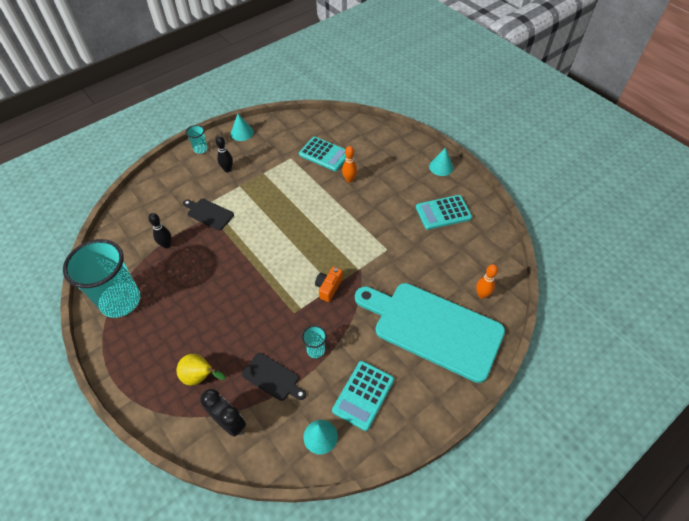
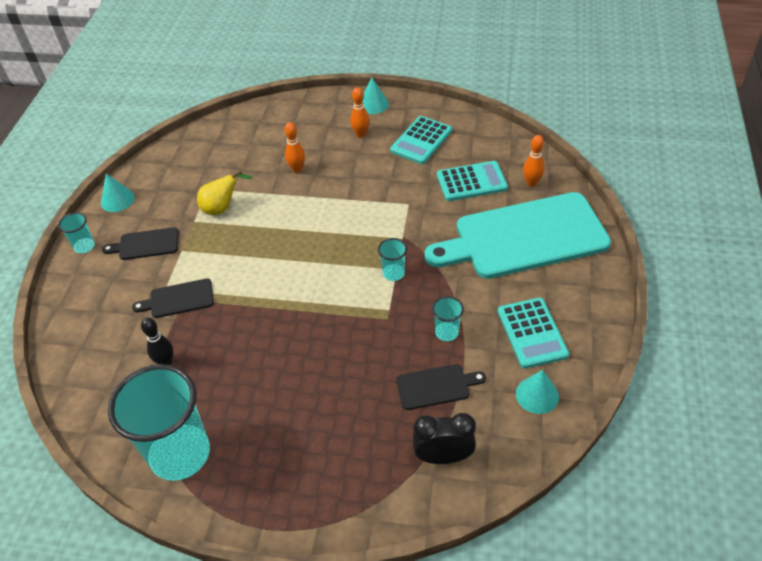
camera: 40 degrees left, 5 degrees down
yellow pear [177,354,225,385] -> yellow pear moved to [197,170,253,215]
black bowling pin [215,136,233,172] -> black cutting board [102,227,178,260]
turquoise calculator [299,137,346,171] -> turquoise calculator moved to [437,161,508,201]
orange camera [315,267,343,302] -> turquoise cup [378,238,407,281]
none -> orange bowling pin [350,87,370,138]

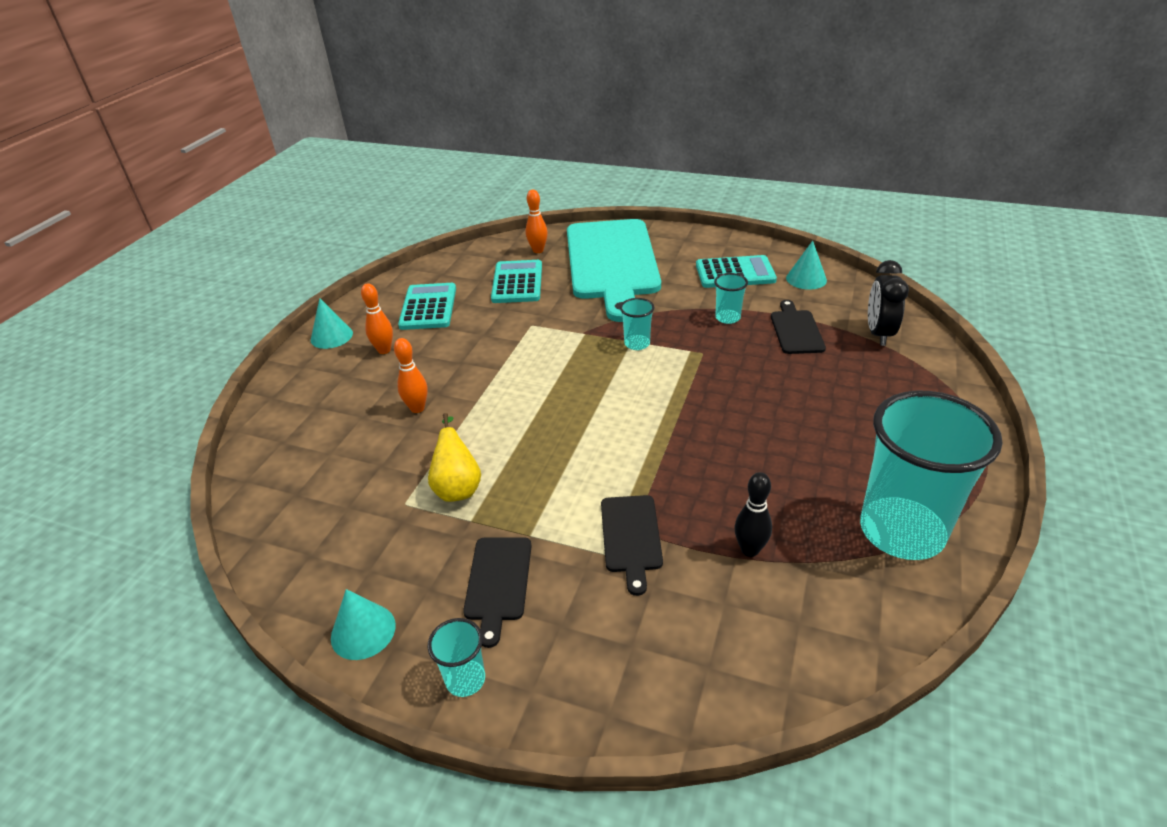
camera: 80 degrees left, 10 degrees down
turquoise calculator [390,116,452,164] -> turquoise calculator turned 135 degrees counterclockwise [398,283,456,330]

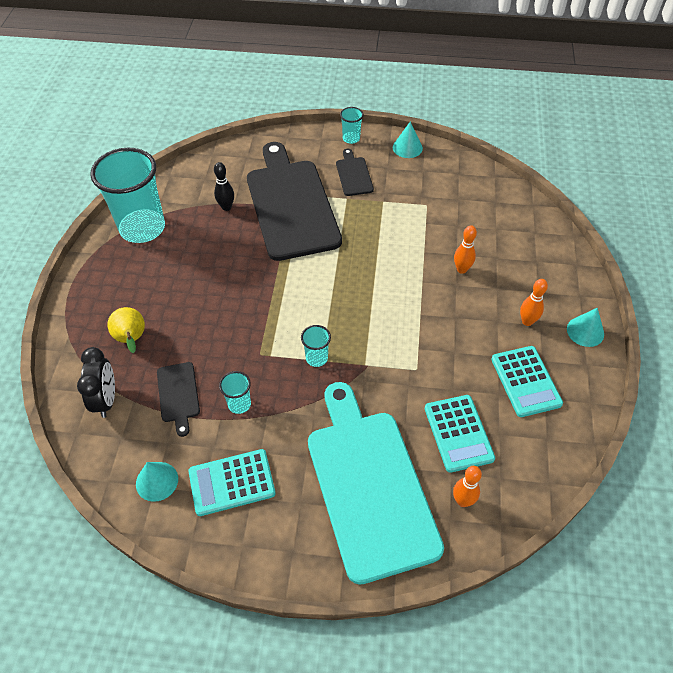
camera: 165 degrees right, 15 degrees up
yellow pear [428,413,481,502] -> yellow pear moved to [107,307,145,353]
black cutting board [601,495,663,596] -> black cutting board [247,142,342,261], size x2.36

